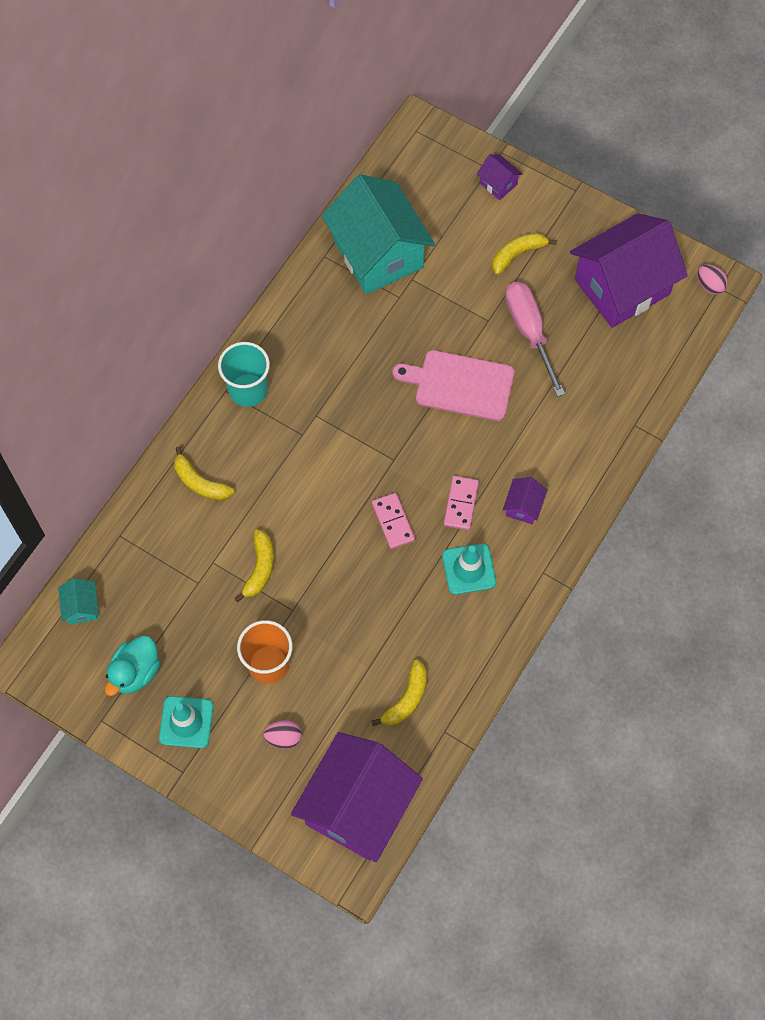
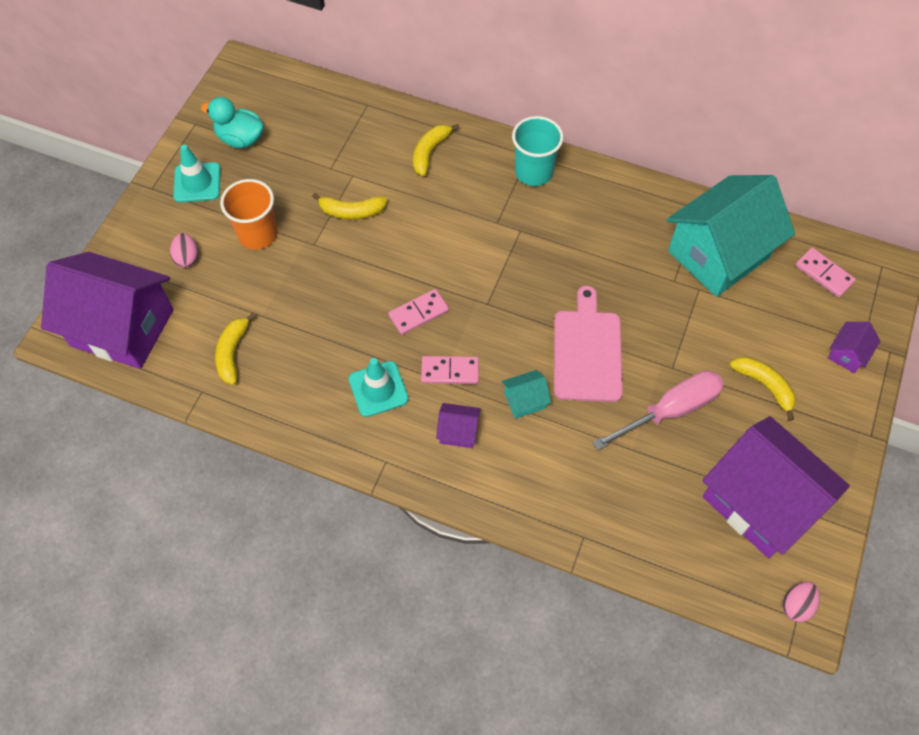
camera: 80 degrees right, 5 degrees down
turquoise house [58,578,99,624] -> turquoise house moved to [502,370,551,419]
yellow banana [372,659,427,726] -> yellow banana turned 75 degrees clockwise [215,313,256,385]
none -> pink domino [795,248,856,297]

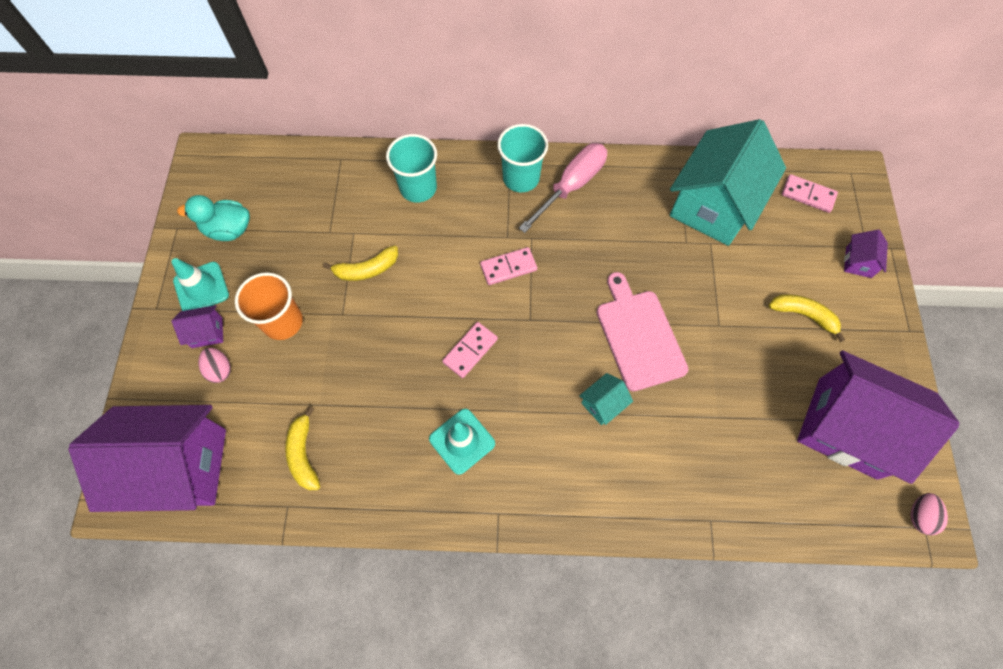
camera: 20 degrees left, 5 degrees up
yellow banana [413,124,460,176] -> turquoise cup [386,134,437,202]
pink domino [421,356,479,384] -> pink domino moved to [480,247,537,285]
purple house [436,403,481,448] -> purple house moved to [172,305,223,348]
pink screwdriver [593,370,724,450] -> pink screwdriver moved to [519,143,607,233]

